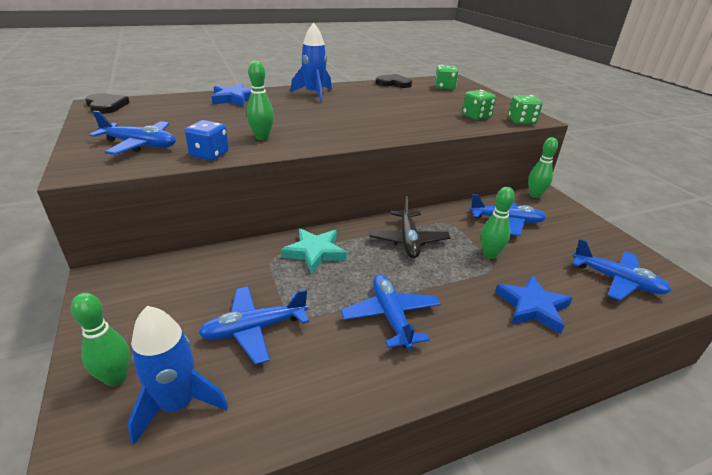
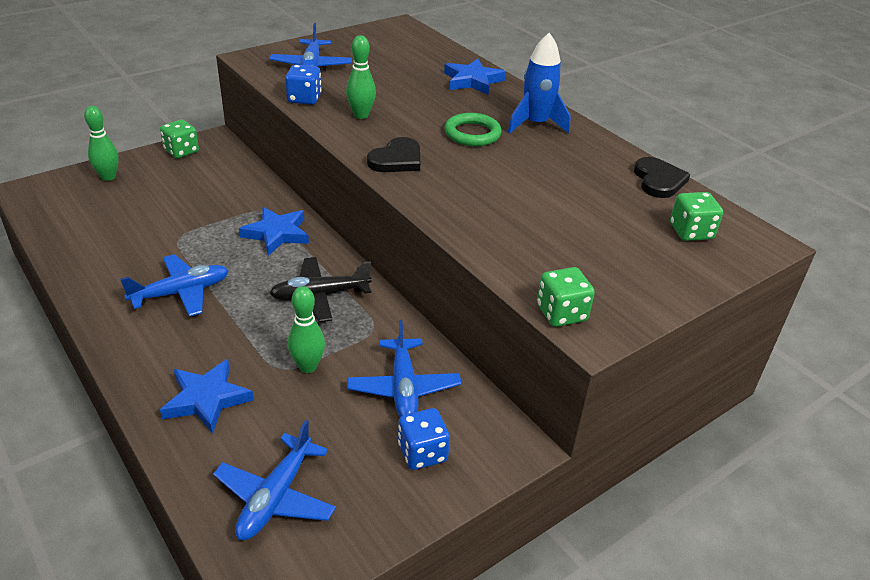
camera: 75 degrees right, 5 degrees up
black heart [85,93,130,114] -> black heart moved to [367,137,420,172]
blue rocket [127,306,228,445] -> none
blue plane [198,286,309,365] -> none
turquoise star [281,228,347,274] -> blue star [239,207,309,255]
green dice [462,90,496,120] -> green dice moved to [160,119,199,158]
green bowling pin [528,137,558,198] -> none
none -> blue dice [398,408,450,470]
none -> green ring [444,113,502,146]

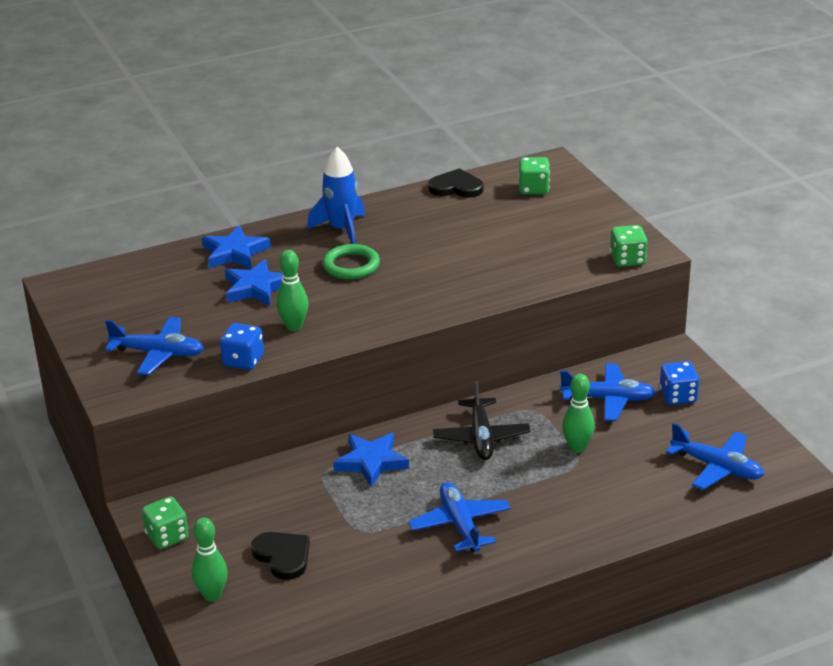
camera: 75 degrees left, 5 degrees down
blue star [160,359,254,434] -> blue star moved to [225,259,283,306]
black heart [367,137,420,172] -> black heart moved to [251,532,310,580]

